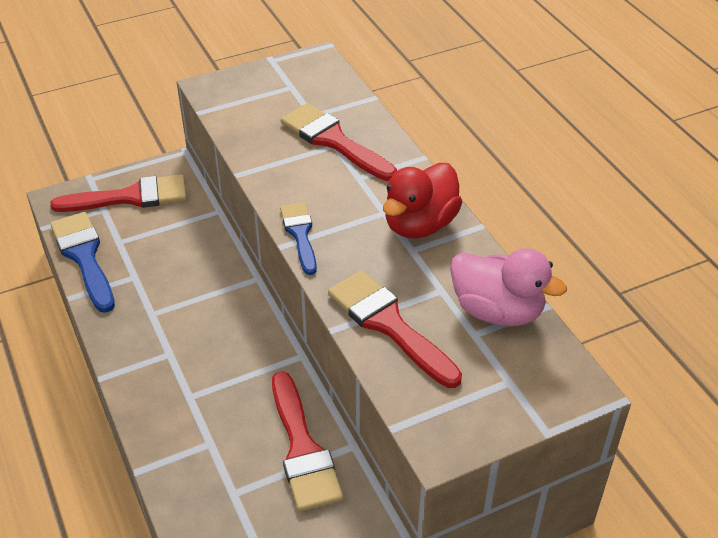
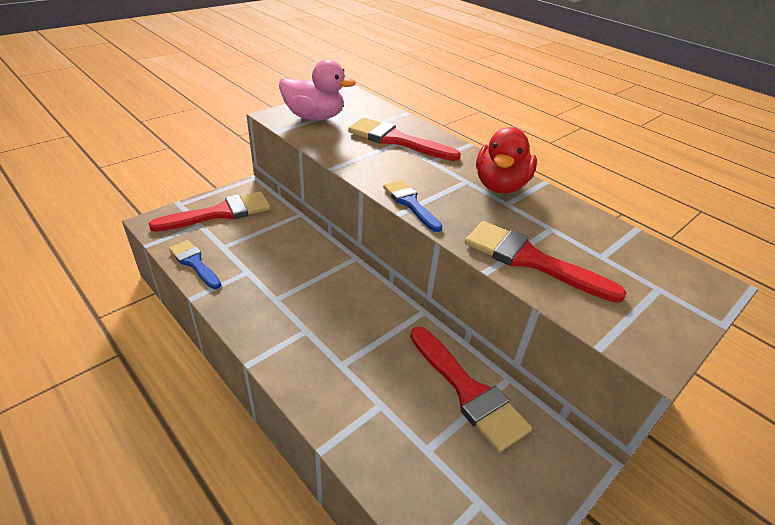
camera: 20 degrees left, 5 degrees down
blue brush [50,212,115,313] -> blue brush [169,240,221,289], size x0.63
pink duck [450,249,567,326] -> pink duck moved to [279,59,356,120]

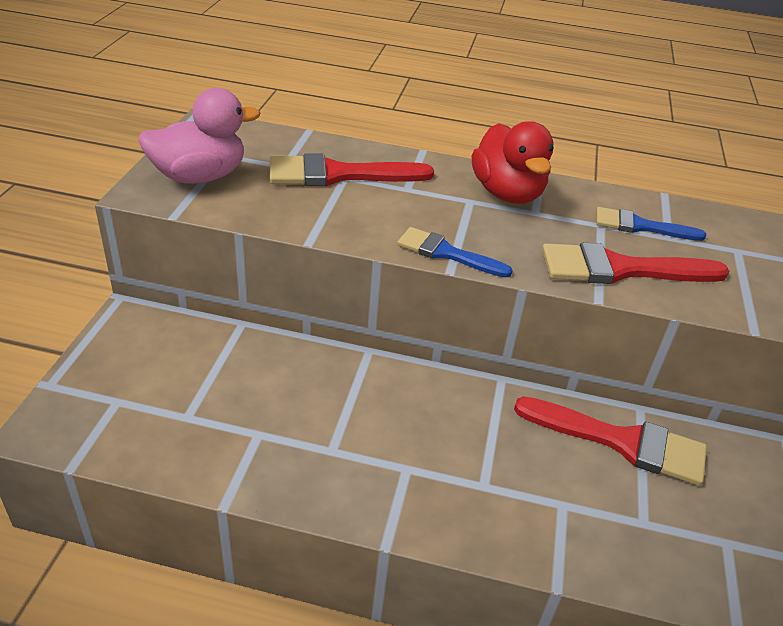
camera: 35 degrees left, 0 degrees up
red brush [149,191,270,232] -> none
blue brush [169,240,221,289] -> blue brush moved to [596,207,706,241]

